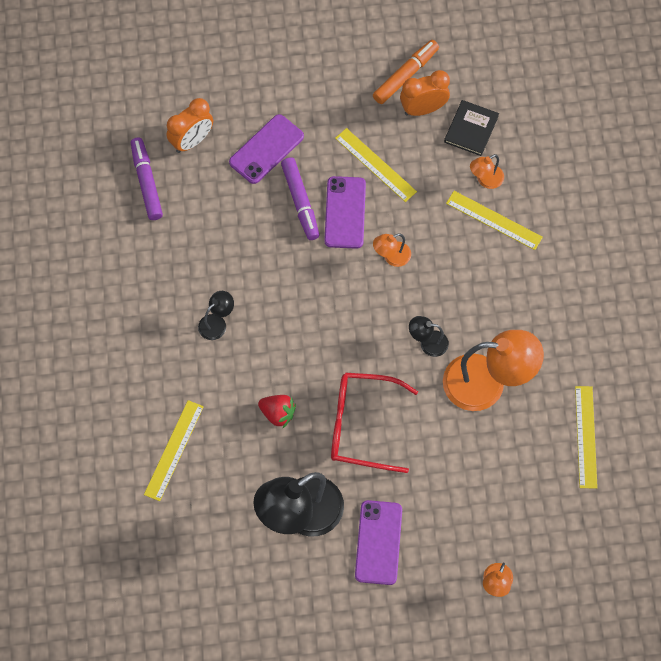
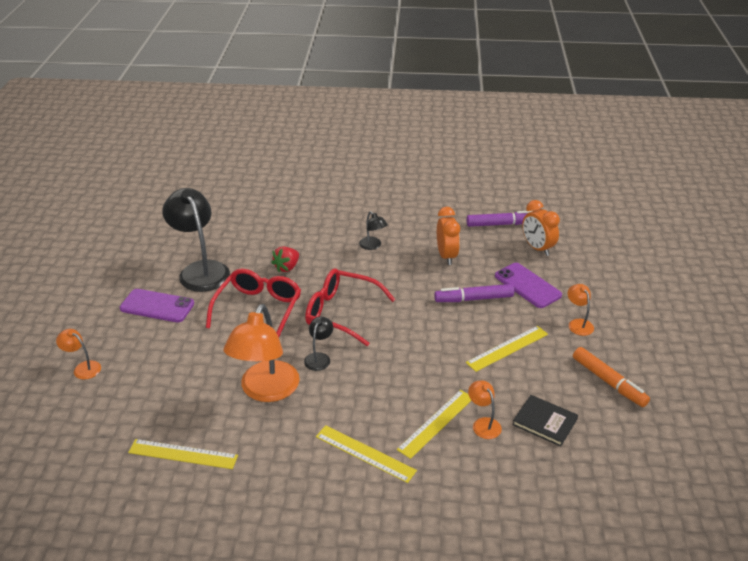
camera: 100 degrees right, 30 degrees down
yellow ruler [144,400,204,501] -> yellow ruler moved to [316,425,417,483]
purple phone [324,176,366,249] -> none
orange lamp [373,233,411,267] -> orange lamp moved to [568,284,594,336]
orange clock [400,70,450,116] -> orange clock moved to [437,207,460,265]
none -> red glasses [305,268,396,346]

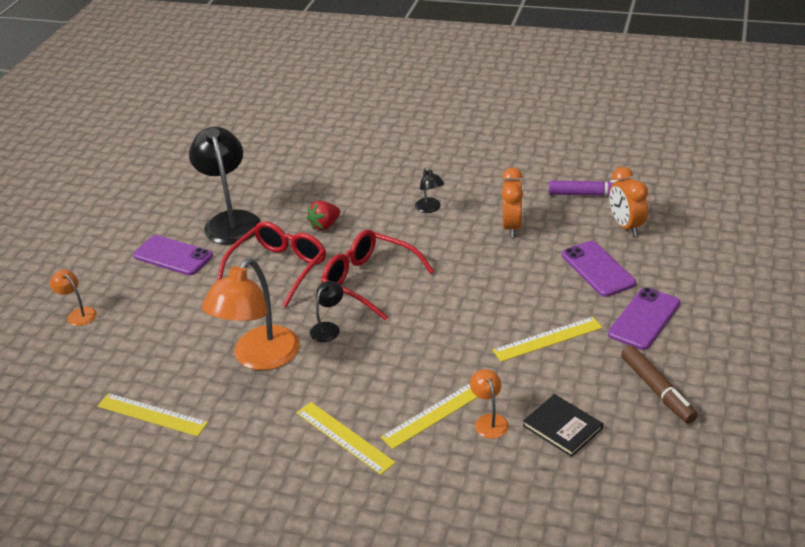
camera: 15 degrees right, 0 degrees up
purple marker [434,284,514,302] -> none
orange lamp [568,284,594,336] -> purple phone [608,287,680,350]
orange marker [573,347,650,407] -> brown marker [621,345,698,424]

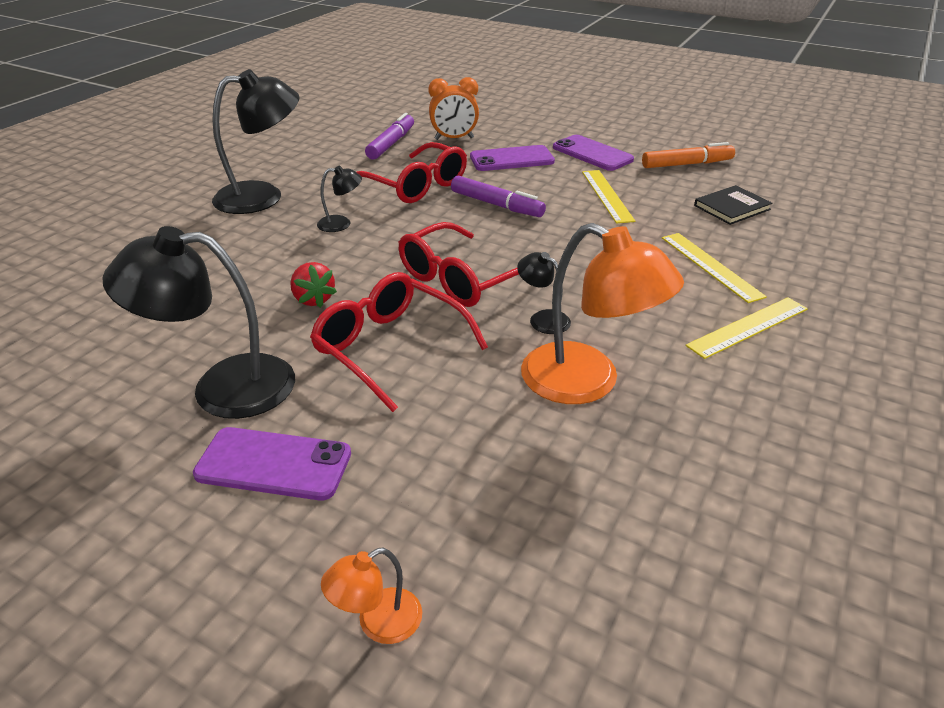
camera: 80 degrees left, 0 degrees up
yellow ruler [97,393,208,436] -> none
purple phone [133,235,213,275] -> purple phone turned 60 degrees clockwise [193,427,351,500]
orange lamp [470,369,509,439] -> none
orange clock [502,167,523,237] -> red glasses [357,142,467,203]
brown marker [621,345,698,424] -> orange marker [642,142,735,168]
none -> black lamp [212,69,300,214]
none -> purple marker [451,176,546,217]

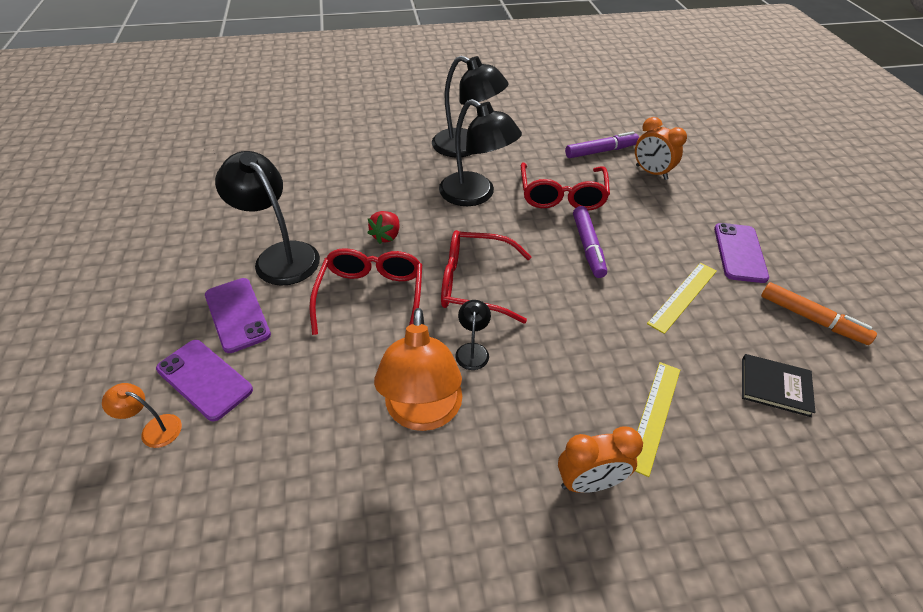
camera: 50 degrees right, 10 degrees up
black lamp [317,166,362,232] -> black lamp [439,99,522,206], size x2.14
purple phone [470,145,555,171] -> purple phone moved to [156,340,253,421]
yellow ruler [686,297,808,359] -> orange clock [558,426,643,493]

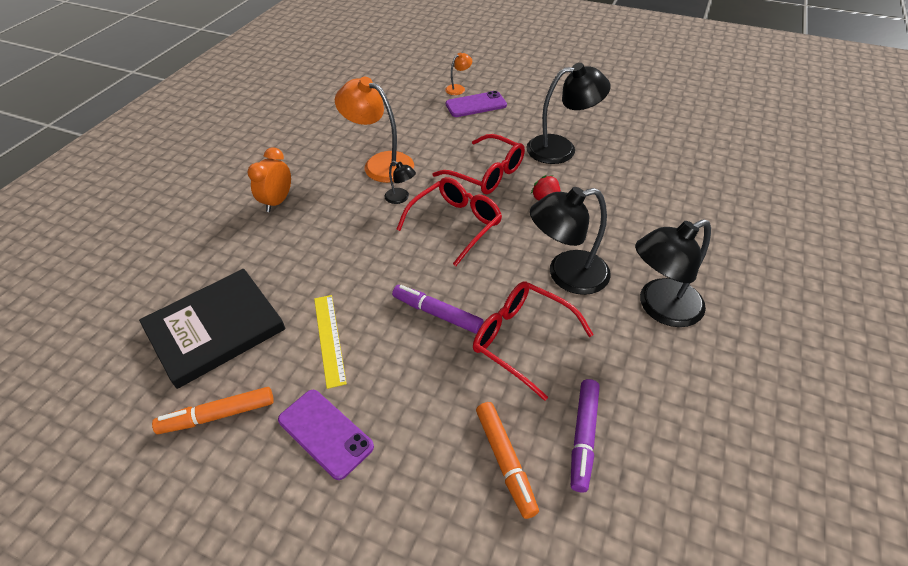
camera: 125 degrees right, 0 degrees up
purple phone [205,278,271,353] -> none
orange clock [635,117,687,180] -> orange marker [476,402,539,519]
yellow ruler [635,362,680,477] -> none
black book [742,354,816,417] -> black book [139,269,286,389], size x2.00

